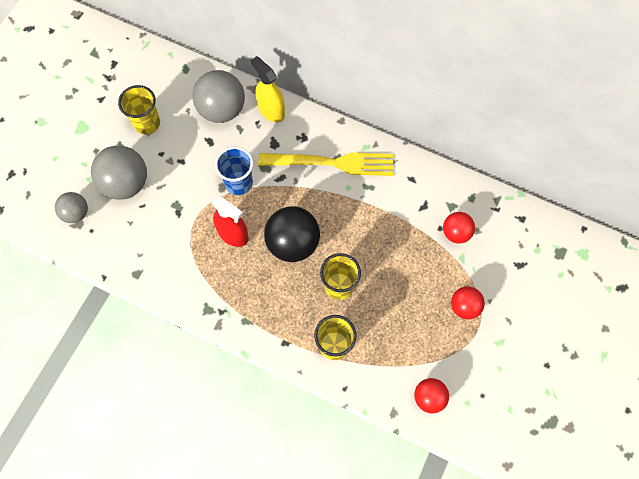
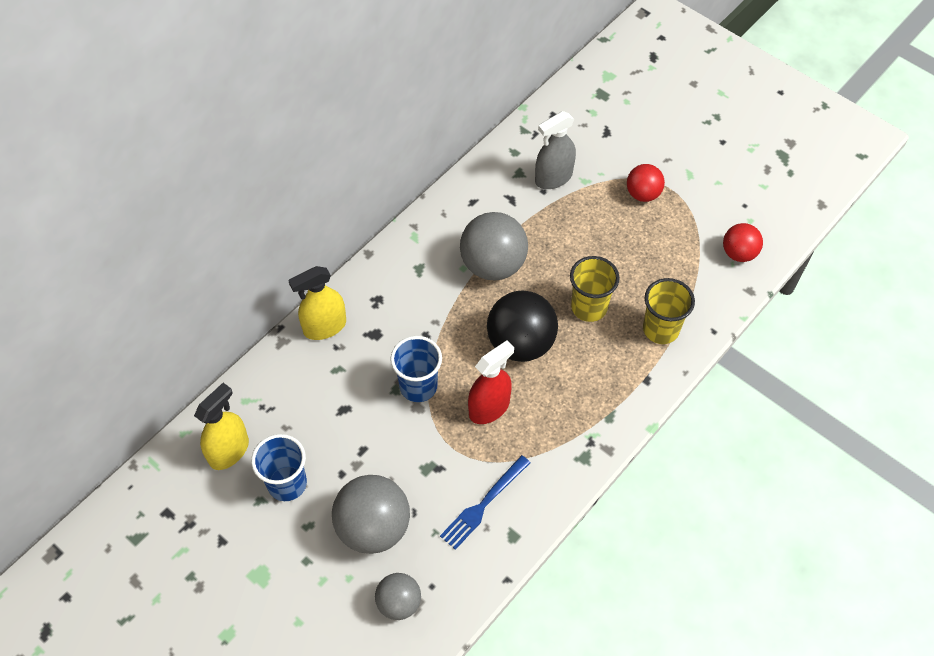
camera: 75 degrees left, 10 degrees down
yellow cup [118,85,160,135] -> blue cup [251,434,307,501]
grey ball [192,70,245,123] -> grey ball moved to [460,212,528,281]
yellow fork [258,152,393,176] -> none
red ball [443,212,475,244] -> grey spray bottle [535,111,576,189]
none -> yellow spray bottle [194,383,249,470]
none -> blue fork [440,455,531,550]

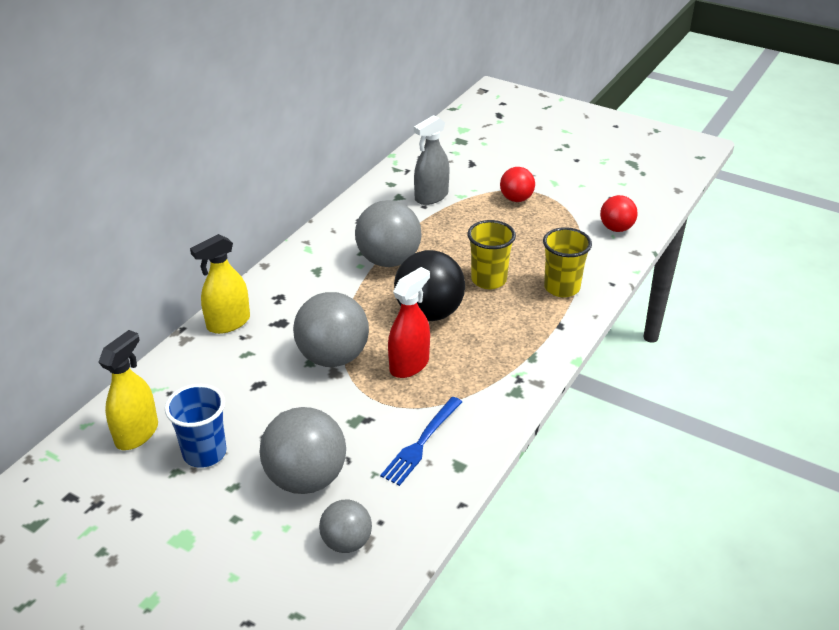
camera: 10 degrees left, 20 degrees down
blue cup [390,336,442,402] -> grey ball [293,292,369,367]

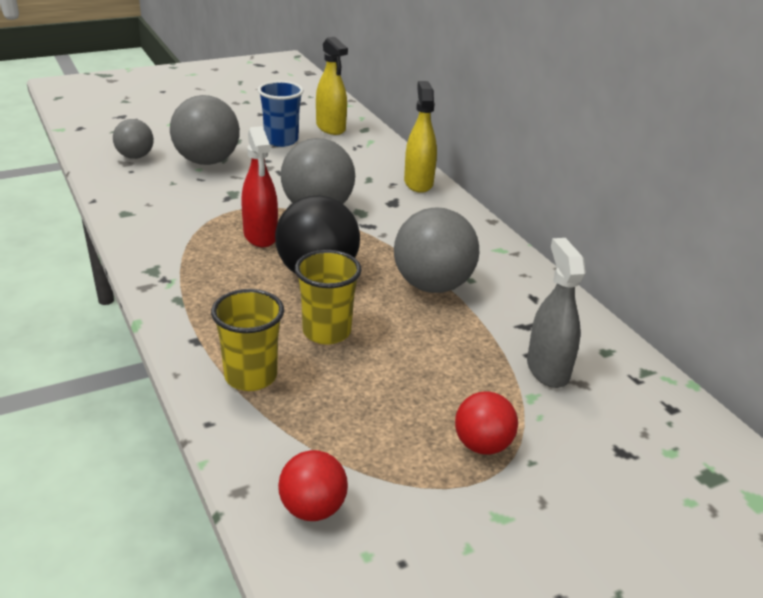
camera: 120 degrees right, 5 degrees down
blue fork [380,397,462,486] -> none

